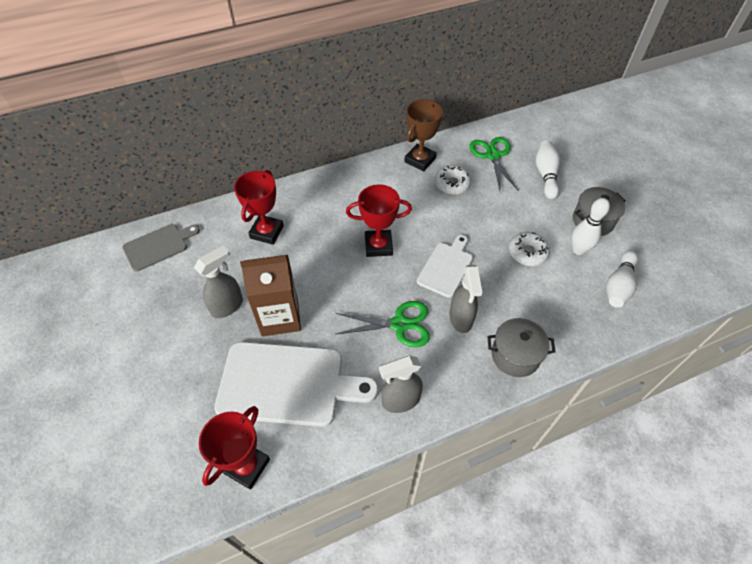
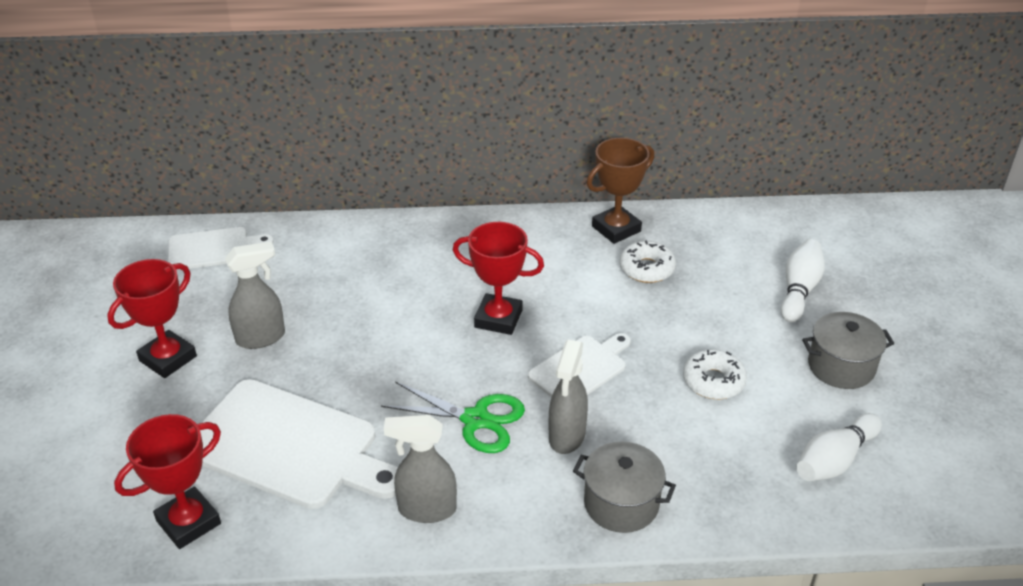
camera: 20 degrees right, 15 degrees down
grey cutting board [123,224,200,271] -> white cutting board [168,227,274,270]
red trophy [234,170,284,245] -> red trophy moved to [107,259,197,378]
brown carton [240,255,301,337] -> none
green scissors [469,137,519,191] -> none
white bowling pin [572,198,610,255] -> none

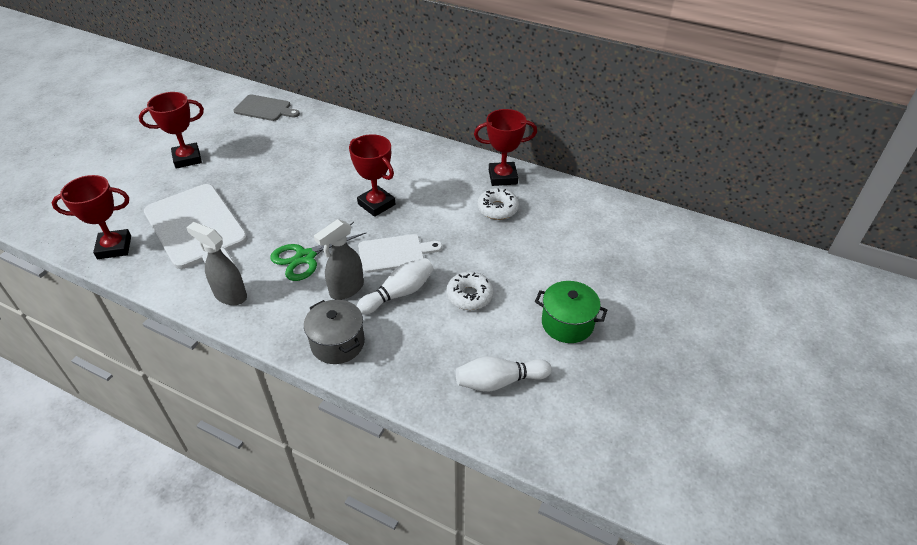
camera: 30 degrees right, 5 degrees up
white cutting board [168,227,274,270] -> grey cutting board [233,94,300,121]
grey spray bottle [225,242,285,349] -> none
green scissors [381,381,525,453] -> green scissors turned 90 degrees clockwise [270,222,366,281]
brown trophy [587,138,654,244] -> red trophy [474,109,537,186]
white bowling pin [781,239,825,322] -> white bowling pin moved to [357,258,434,315]
grey pot [802,312,894,389] -> green pot [535,281,607,343]

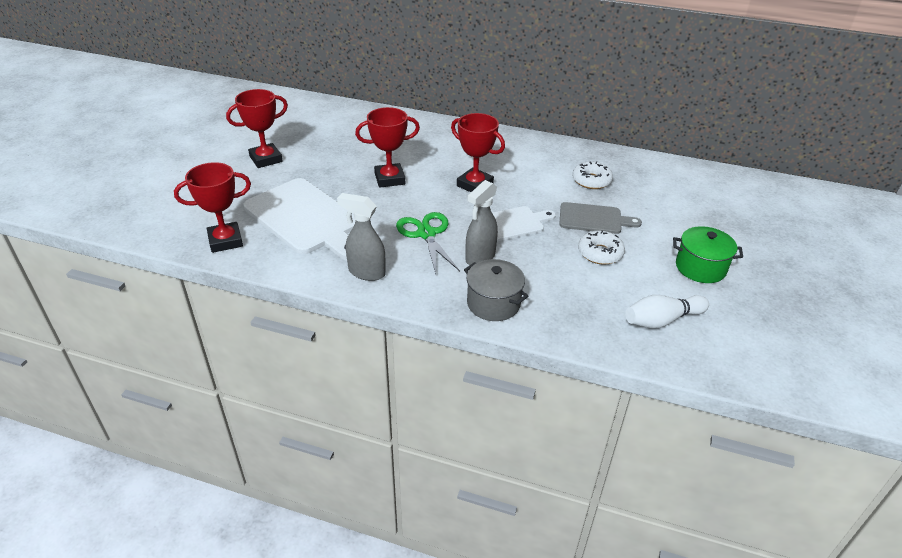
camera: 10 degrees left, 5 degrees down
grey cutting board [233,94,300,121] -> grey cutting board moved to [559,202,642,234]
green scissors [270,222,366,281] -> green scissors turned 120 degrees clockwise [396,212,460,274]
white bowling pin [357,258,434,315] -> none
red trophy [474,109,537,186] -> red trophy moved to [355,107,420,188]

